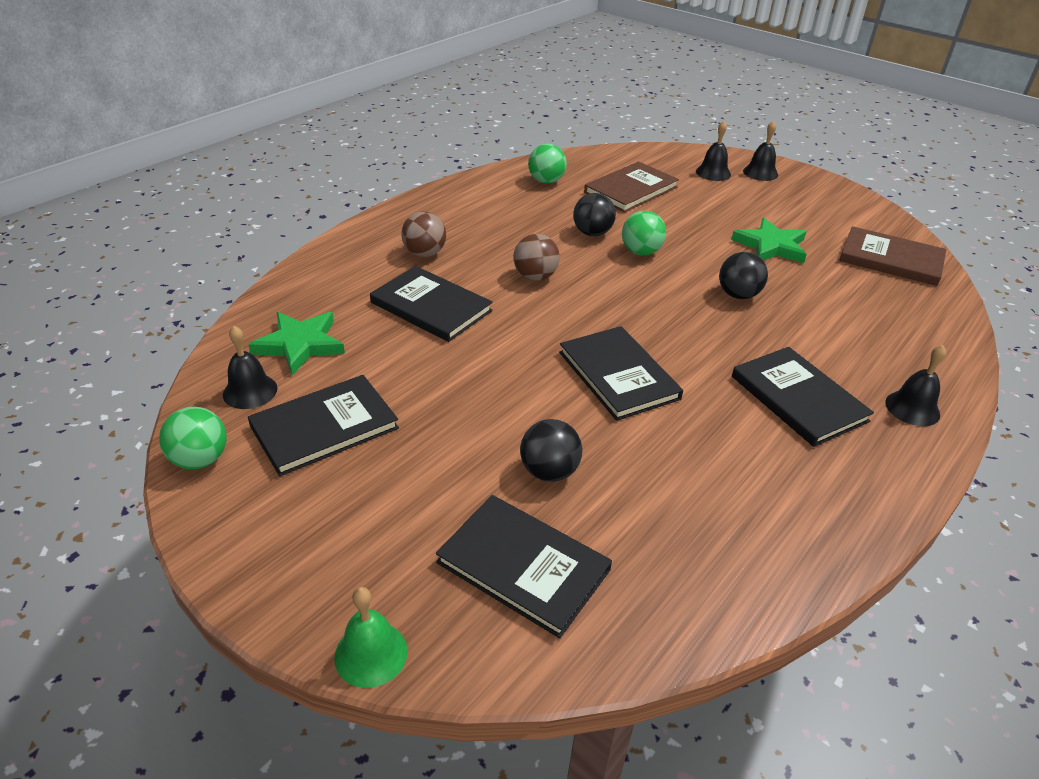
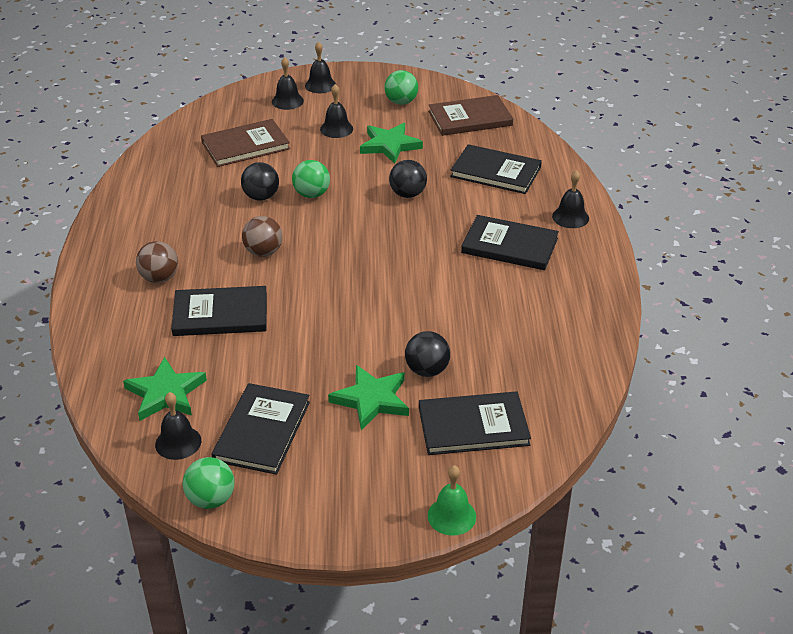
camera: 40 degrees left, 0 degrees up
green ball [528,144,567,184] -> green ball moved to [384,70,418,105]
black book [559,326,683,421] -> black book moved to [450,144,542,194]
brown book [584,162,679,213] -> brown book turned 60 degrees clockwise [201,119,290,167]
none -> black bell [320,84,353,138]
none -> green star [328,365,409,430]

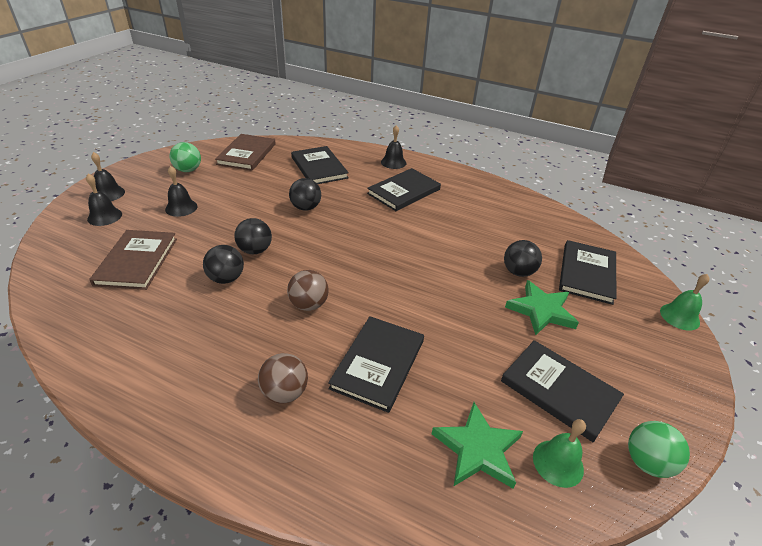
camera: 65 degrees left, 0 degrees up
black bell [155,392,201,460] -> green bell [533,419,586,488]
green ball [292,160,330,198] -> black ball [234,218,272,254]
green star [360,123,423,164] -> none
black book [450,144,542,194] -> black book turned 75 degrees counterclockwise [291,146,349,184]

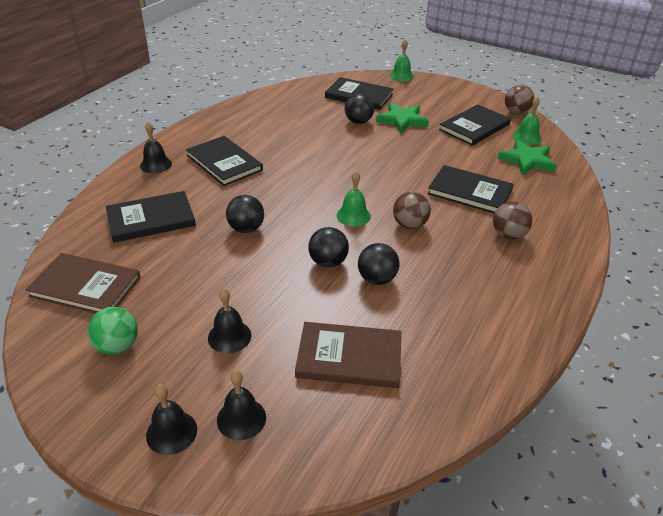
camera: 85 degrees left, 0 degrees up
green ball [628,421,690,478] -> brown ball [505,85,534,114]
none -> green bell [336,171,371,227]

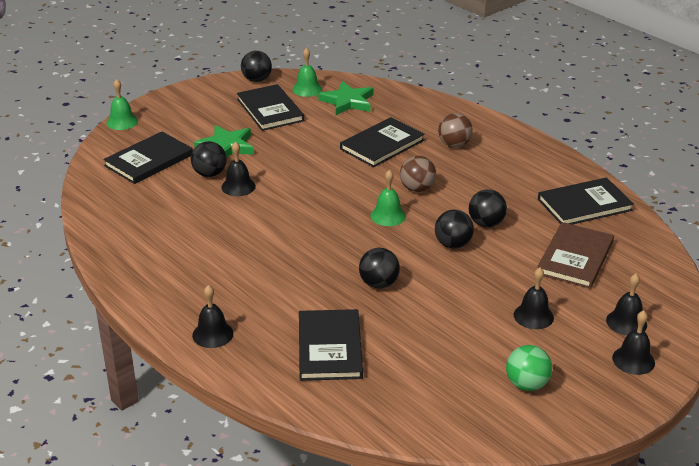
camera: 70 degrees left, 5 degrees down
brown book [25,253,141,313] -> none
black book [186,136,263,186] -> black book moved to [538,177,634,224]
brown ball [505,85,534,114] -> black ball [241,51,272,82]
none -> black bell [221,141,256,196]

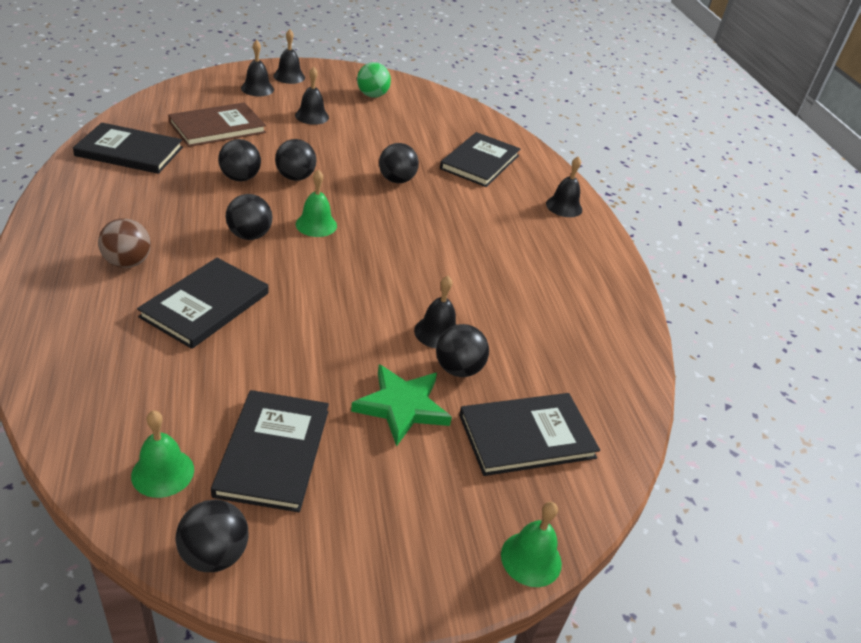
camera: 155 degrees left, 5 degrees up
green star [318,81,374,115] -> none
black book [340,117,425,167] -> black book turned 45 degrees counterclockwise [137,258,268,349]
brown ball [400,156,436,192] -> black ball [226,194,273,240]

